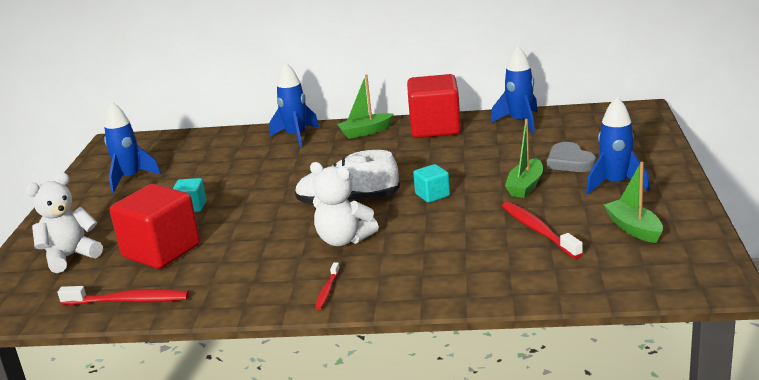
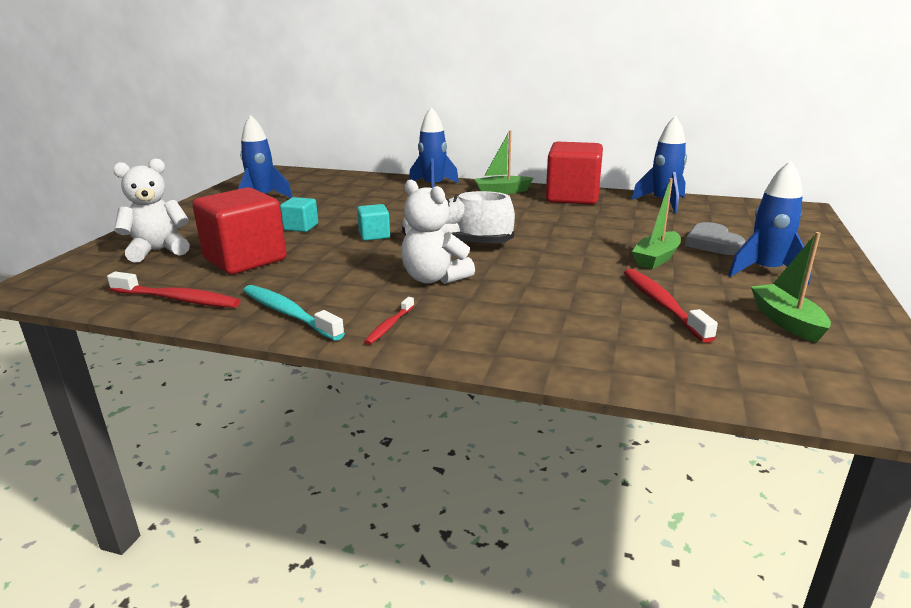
camera: 10 degrees right, 0 degrees up
turquoise cube [413,164,450,203] -> turquoise cube moved to [357,204,390,241]
none -> turquoise toothbrush [243,285,345,341]

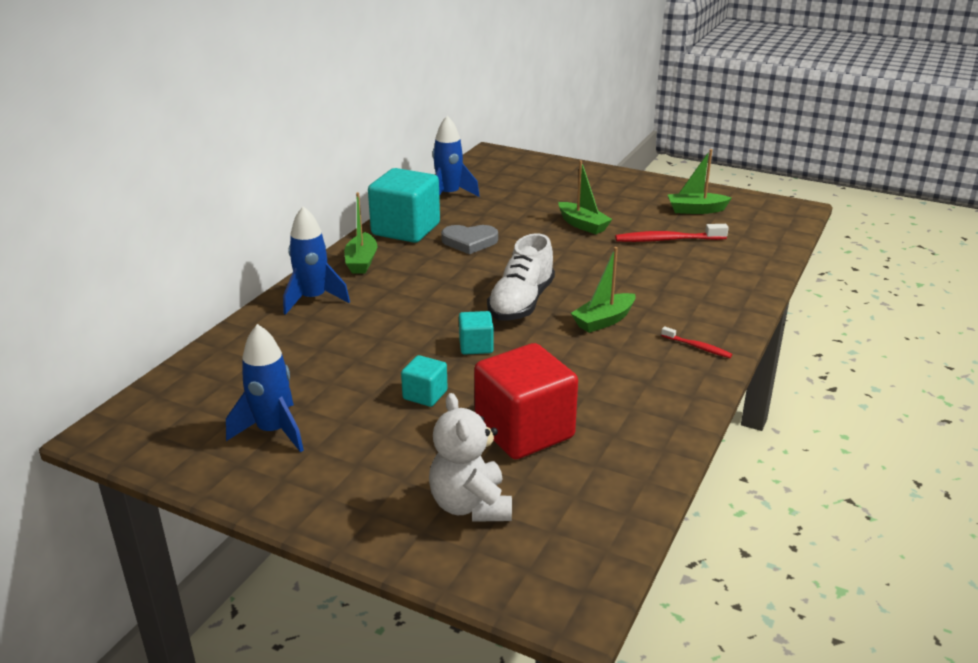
camera: 80 degrees left, 5 degrees up
red toothbrush [107,272,241,308] -> none
turquoise toothbrush [243,285,345,341] -> none
white teddy bear [401,180,475,284] -> green boat [571,247,635,333]
red cube [546,142,603,205] -> turquoise cube [368,168,440,243]
grey heart [685,222,745,255] -> grey heart moved to [441,225,498,254]
blue rocket [728,161,811,285] -> none

